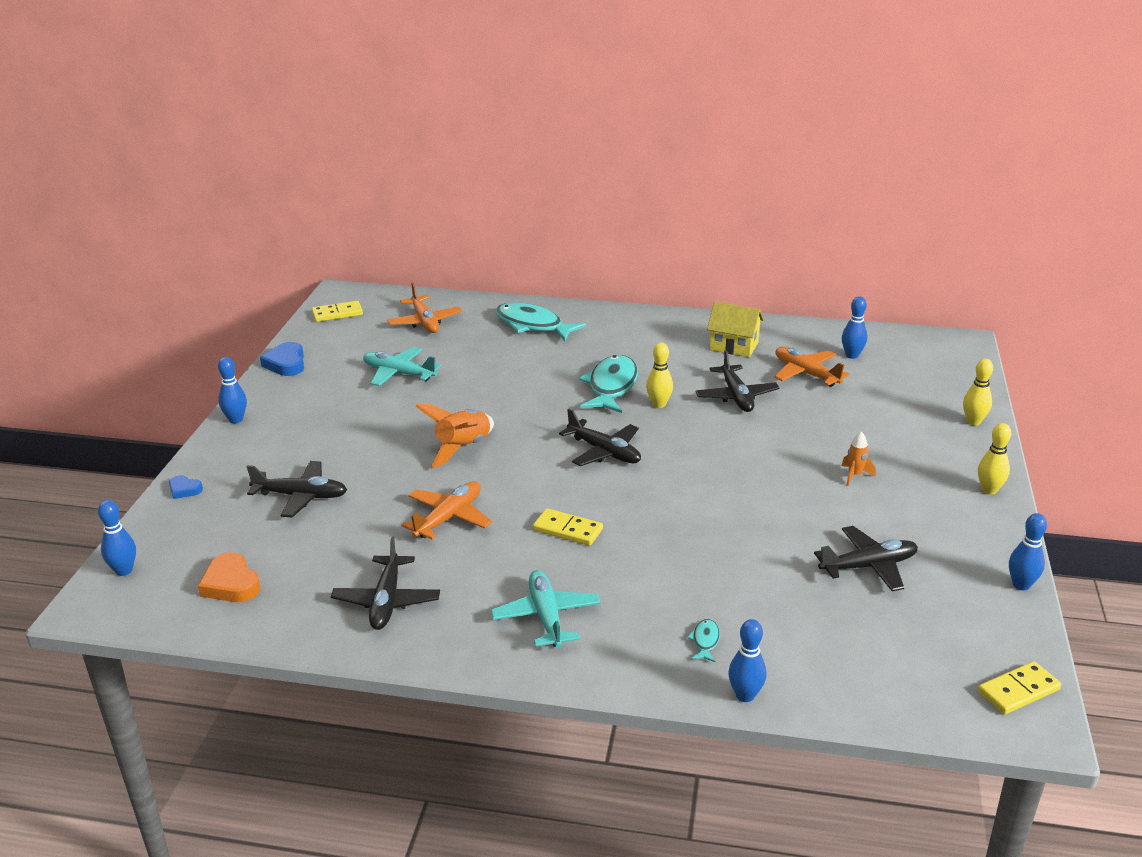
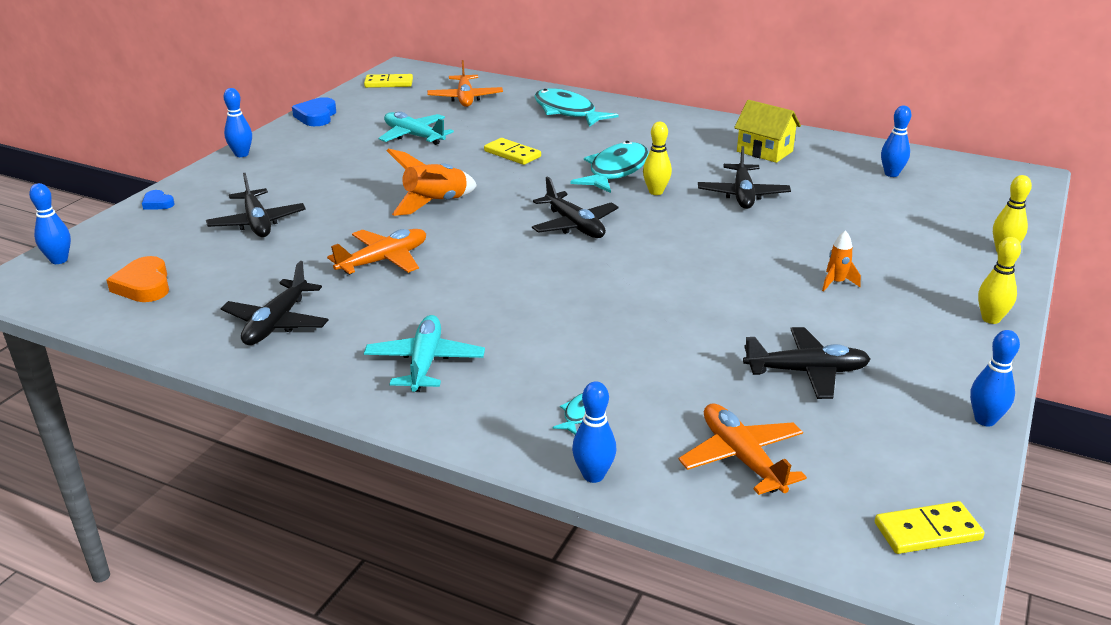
camera: 15 degrees right, 0 degrees up
black plane [247,461,347,518] -> black plane turned 45 degrees clockwise [206,173,306,237]
yellow domino [533,508,603,546] -> yellow domino moved to [484,138,541,165]
orange plane [774,346,850,387] -> orange plane moved to [678,403,807,495]

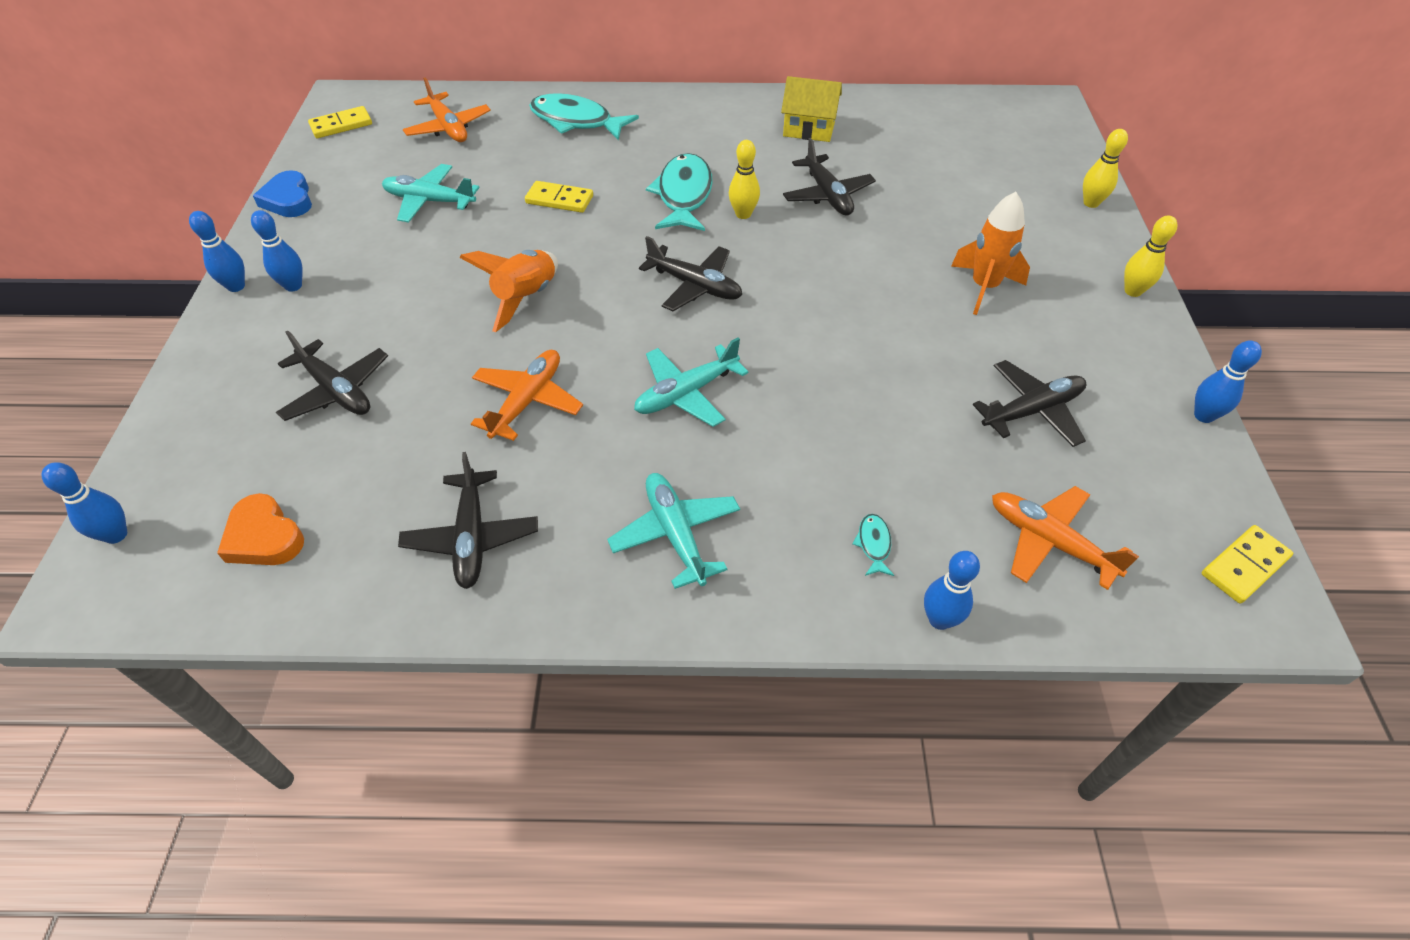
camera: 25 degrees left, 20 degrees up
blue heart [142,190,175,210] -> none
orange rocket [822,230,861,291] -> orange rocket [951,192,1030,315], size x1.85
blue bowling pin [881,106,911,177] -> blue bowling pin moved to [251,210,303,292]
none -> turquoise plane [634,337,749,427]

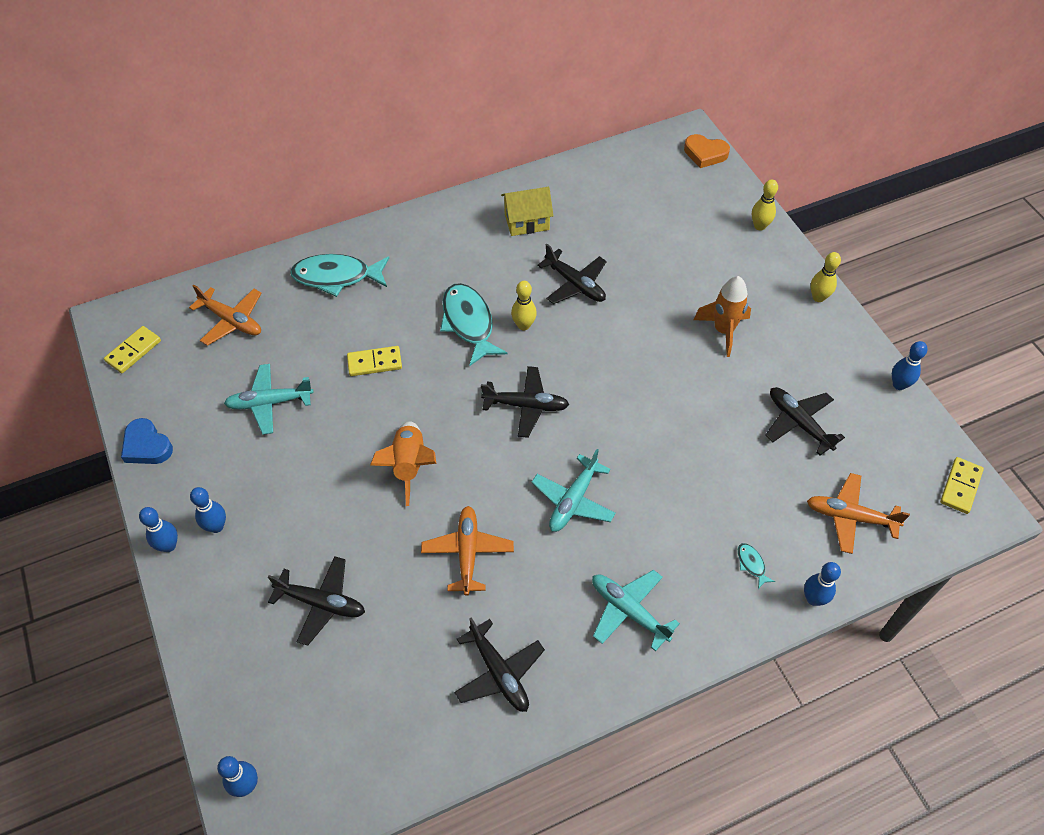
camera: 25 degrees left, 5 degrees up
orange heart [217,493,304,565] -> orange heart moved to [684,134,730,168]
black plane [973,360,1086,447] -> black plane turned 75 degrees counterclockwise [765,387,845,455]

